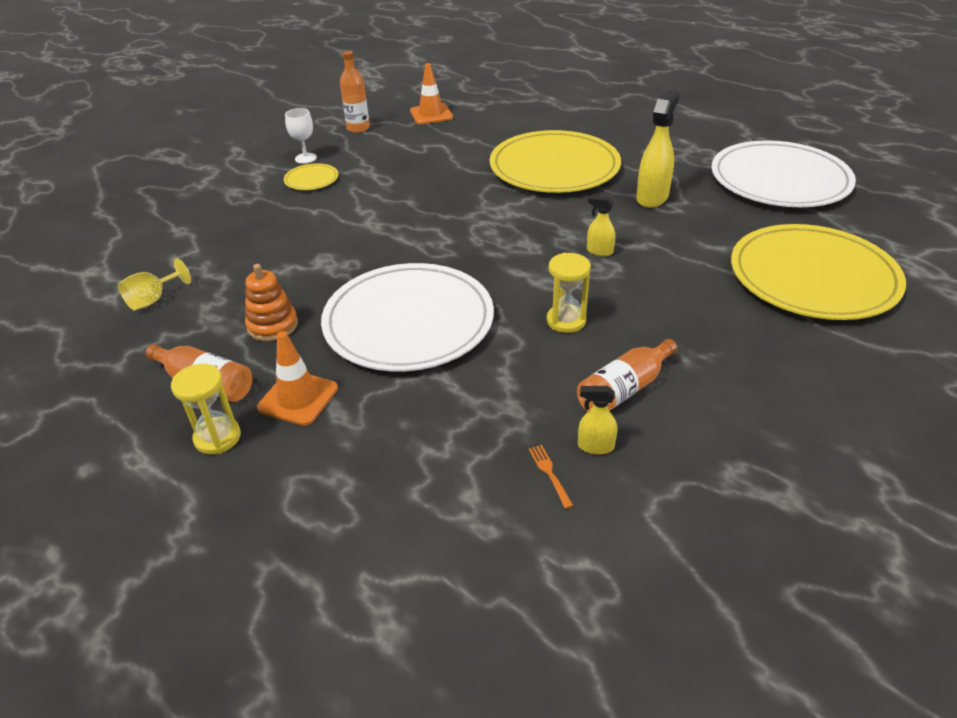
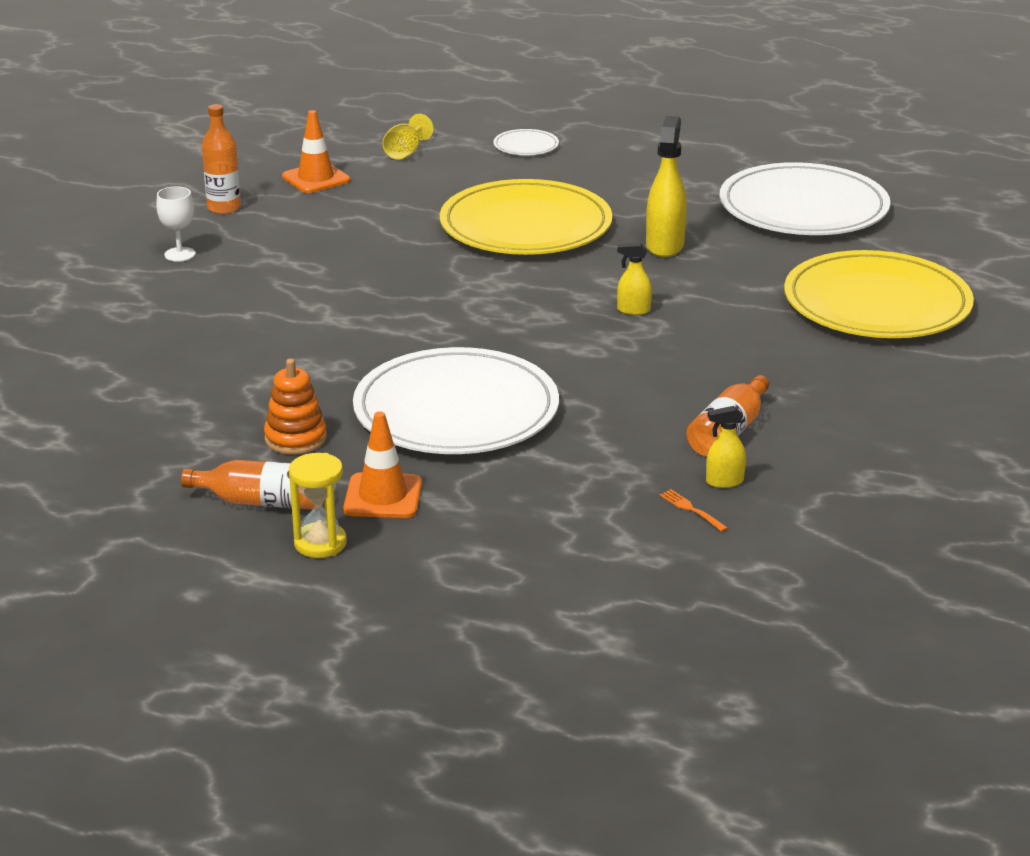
camera: 20 degrees left, 10 degrees down
yellow goblet [118,258,191,310] -> yellow goblet moved to [382,114,434,160]
yellow plate [284,163,339,190] -> none
yellow hourglass [547,253,591,333] -> none
none -> white plate [493,129,559,155]

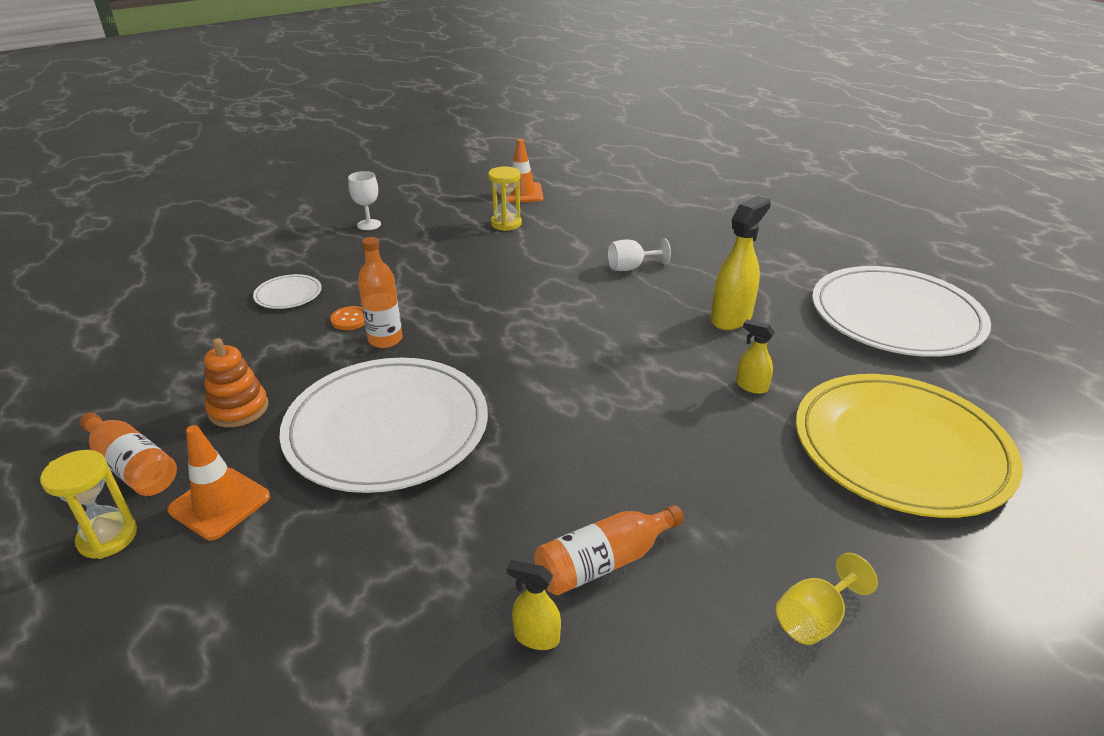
camera: 30 degrees right, 5 degrees up
orange bottle [202,104,241,214] -> orange bottle moved to [358,237,403,348]
yellow goblet [382,114,434,160] -> yellow goblet moved to [776,553,878,645]
yellow plate [440,179,612,255] -> white goblet [608,239,671,271]
white plate [493,129,559,155] -> white plate moved to [253,274,322,309]
yellow spray bottle [617,243,652,315] -> yellow spray bottle moved to [736,319,775,394]
orange fork [660,489,728,532] -> none
none -> orange button [330,306,365,330]
none -> yellow hourglass [488,167,522,231]

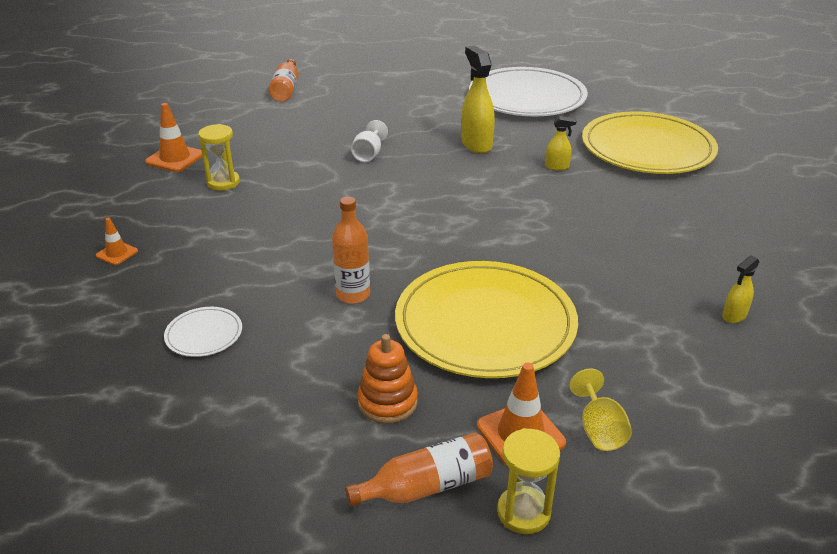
camera: 60 degrees left, 0 degrees up
white plate [279,358,488,493] -> yellow plate [395,261,578,378]
orange button [330,306,365,330] -> none
white goblet [348,171,381,230] -> orange traffic cone [96,218,138,265]
orange bottle [534,505,684,595] -> orange bottle moved to [269,59,299,102]
yellow spray bottle [736,319,775,394] -> yellow spray bottle turned 150 degrees counterclockwise [545,116,577,170]
yellow goblet [776,553,878,645] -> yellow goblet moved to [569,368,632,451]

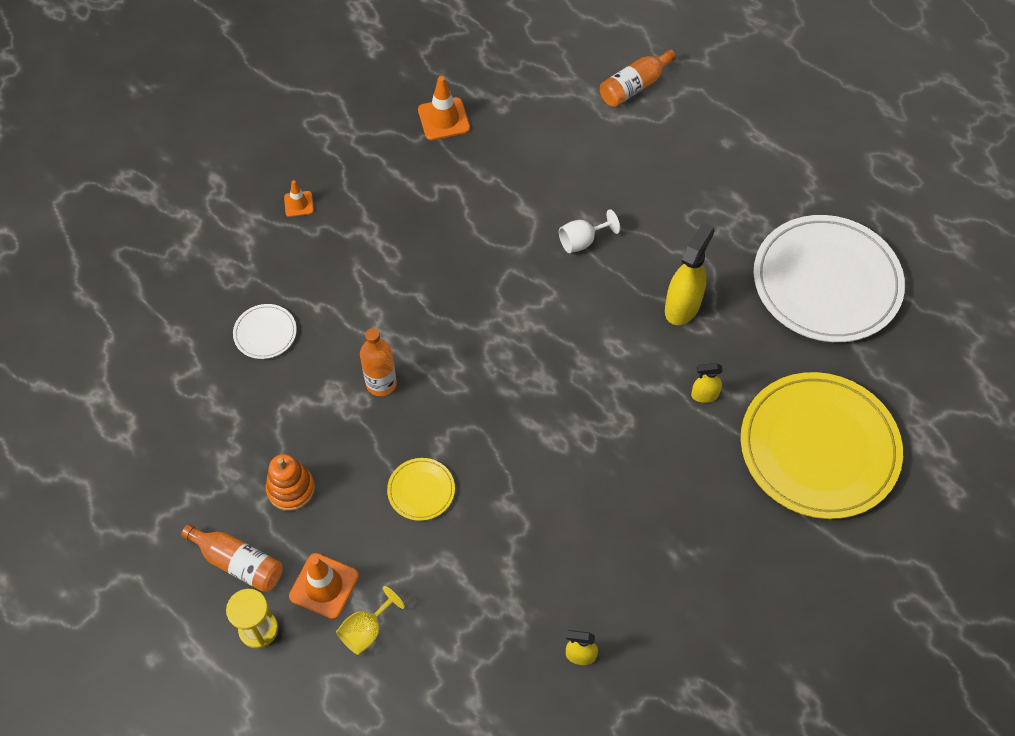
camera: 50 degrees right, 25 degrees up
yellow hourglass [198,124,240,190] -> none
yellow plate [395,261,578,378] -> yellow plate [387,458,455,521], size x0.42
yellow spray bottle [545,116,577,170] -> yellow spray bottle turned 120 degrees clockwise [691,363,723,403]

